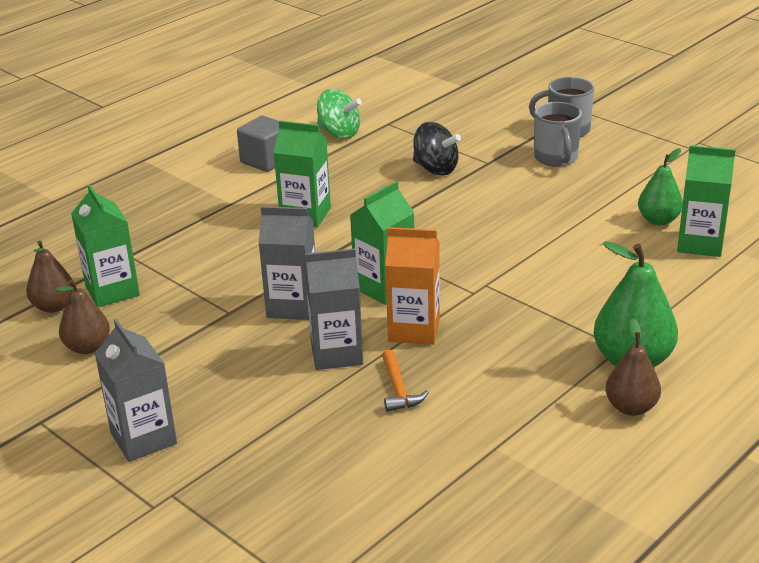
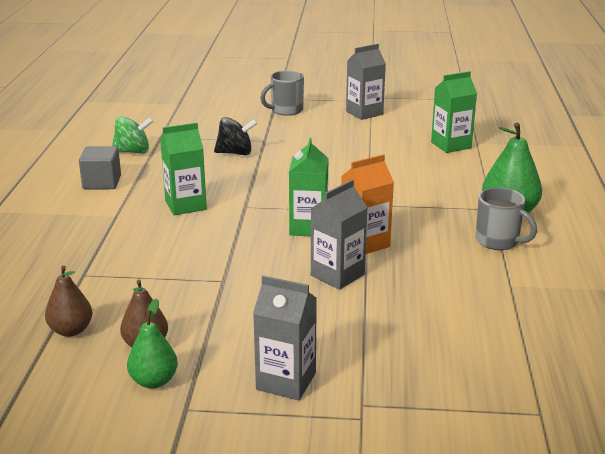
camera: 40 degrees left, 5 degrees down
green carton [71,184,140,307] -> none
grey carton [259,206,315,320] -> grey carton moved to [346,44,386,120]
orange hammer [382,349,428,412] -> none
grey mug [534,102,582,167] -> grey mug moved to [476,187,537,250]
brown pear [606,319,661,416] -> none
green pear [638,148,683,225] -> green pear moved to [127,298,178,389]

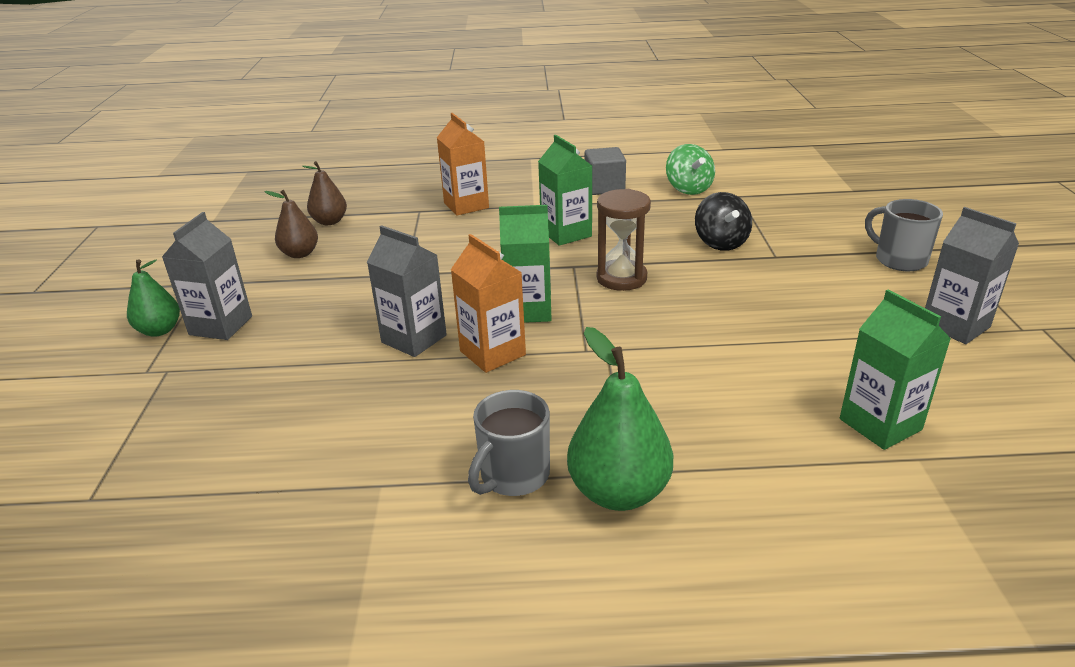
camera: 85 degrees right, 5 degrees up
green pear [127,298,178,389] -> green pear moved to [127,259,180,337]
none -> orange carton [437,113,489,216]
none -> brown hourglass [597,189,651,291]

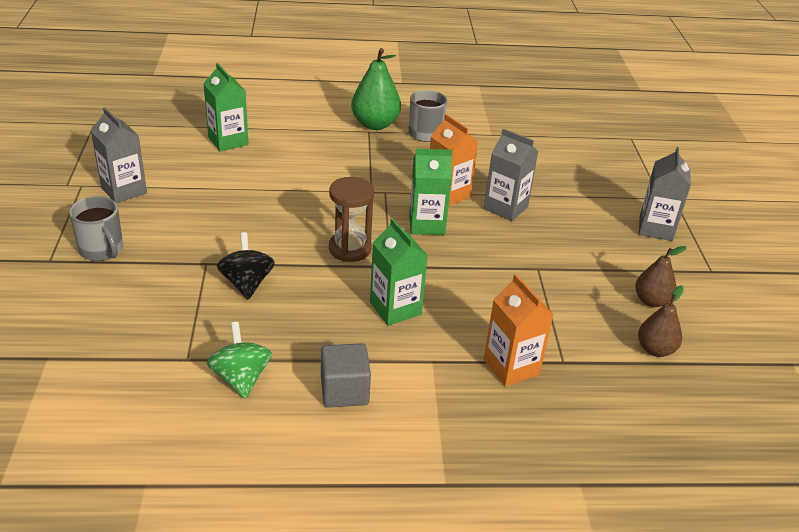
camera: 175 degrees right, 5 degrees up
green pear [127,259,180,337] -> none

